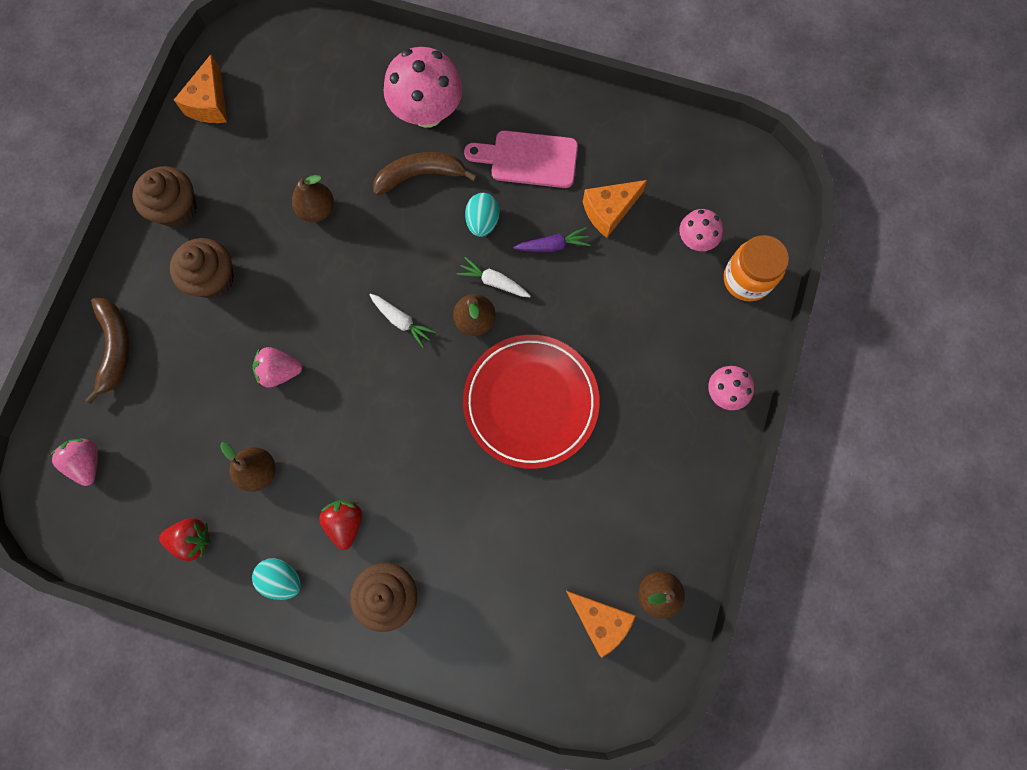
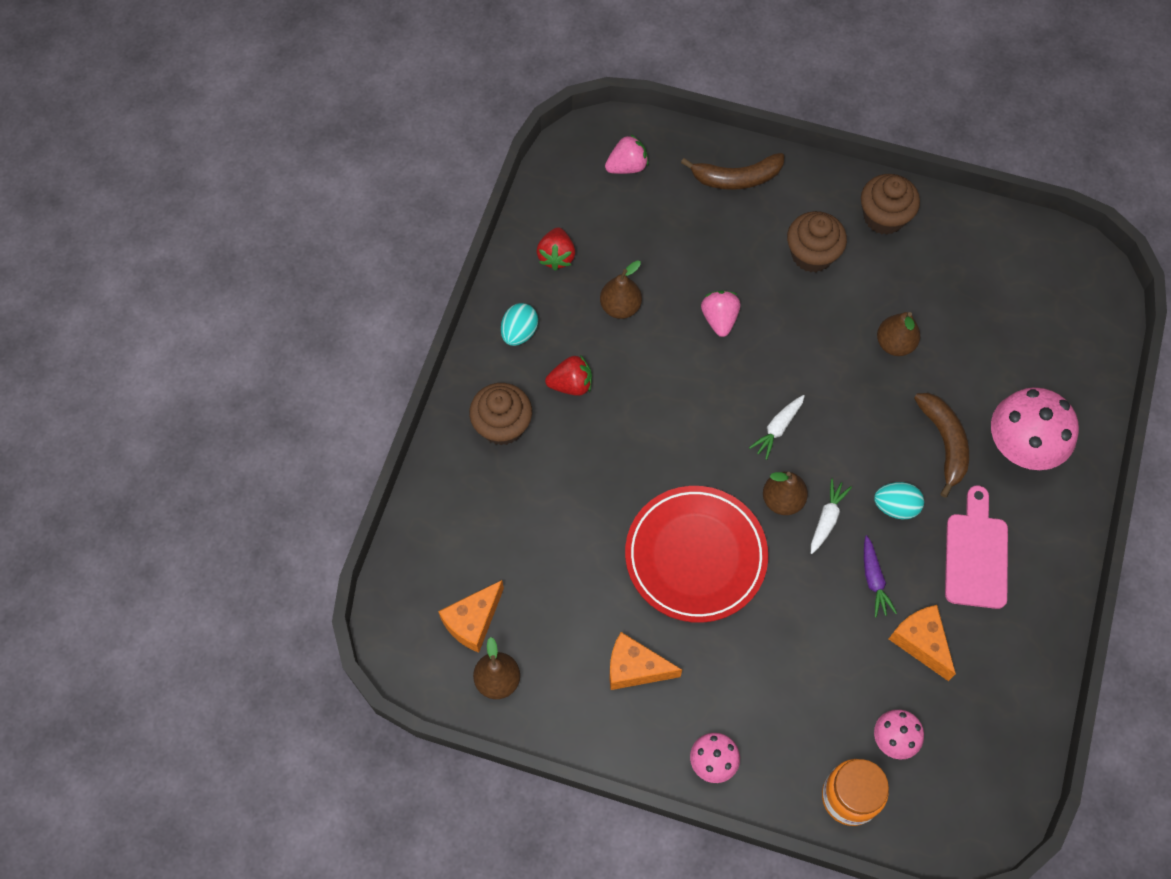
camera: 90 degrees right, 10 degrees down
orange cheese [174,54,227,123] -> orange cheese moved to [609,632,682,690]

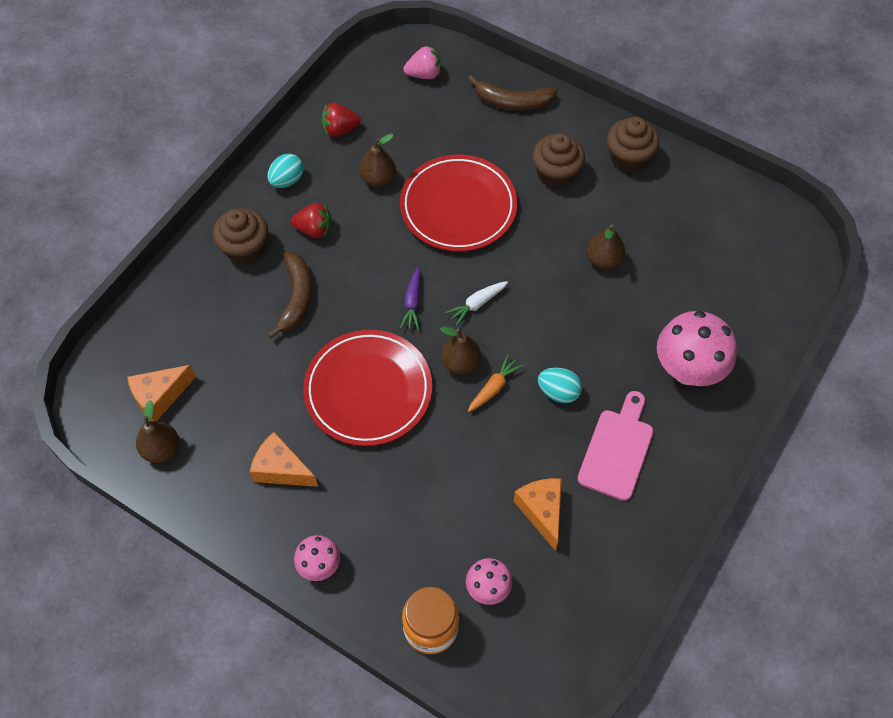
camera: 15 degrees right, 5 degrees down
red strawberry [536,227,575,271] -> red strawberry turned 60 degrees clockwise [322,103,361,137]
pink strawberry [701,291,741,337] -> red plate [400,155,517,252]
white carrot [811,479,852,554] -> orange carrot [468,354,524,412]
purple carrot [864,536,897,618] -> purple carrot moved to [400,267,421,330]
brown banana [914,393,969,498] -> brown banana moved to [267,252,312,339]

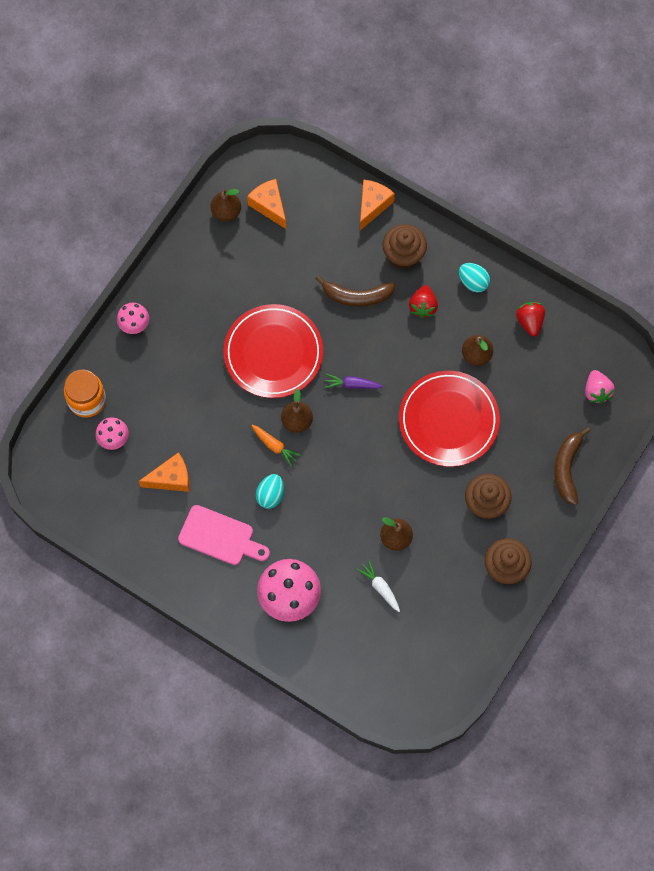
camera: 90 degrees right, 10 degrees up
orange cheese [250,432,318,487] -> orange cheese moved to [360,180,395,230]
white carrot [445,281,508,326] -> white carrot moved to [356,560,400,612]

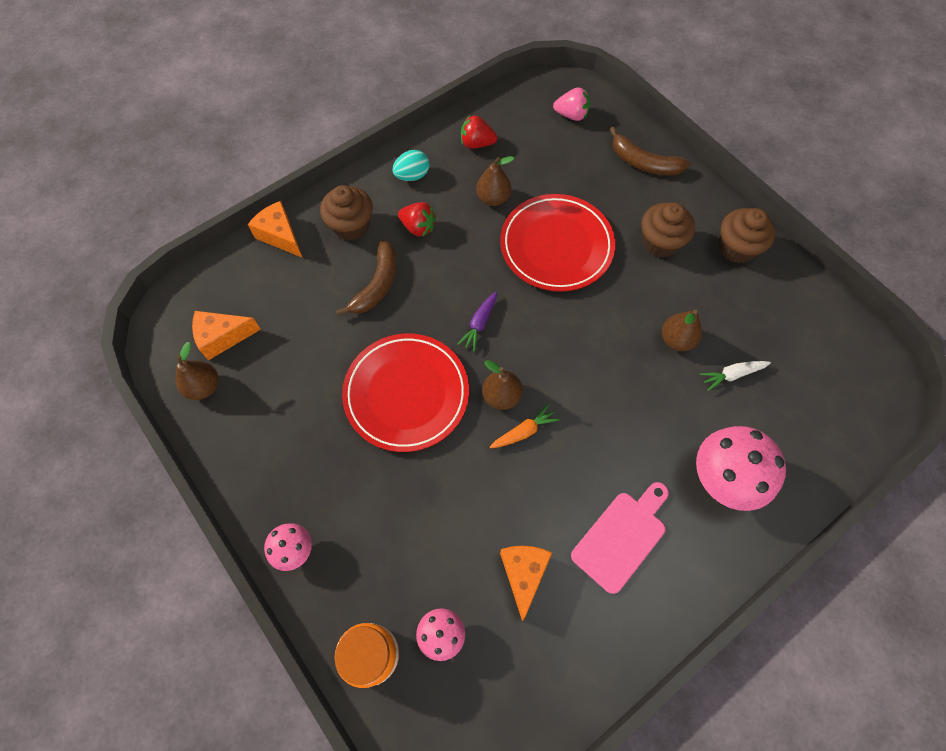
camera: 70 degrees left, 5 degrees down
turquoise egg [256,474,284,509] -> none

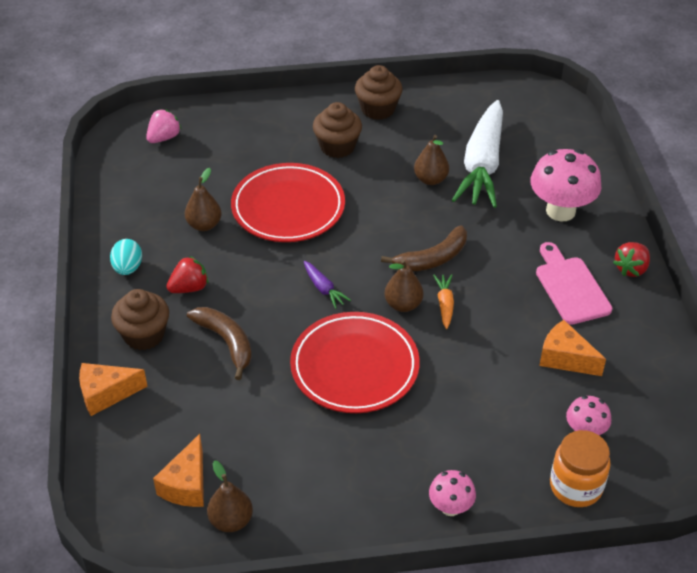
camera: 60 degrees left, 20 degrees down
red strawberry [461,115,497,149] -> red strawberry moved to [613,242,650,277]
brown banana [610,127,690,175] -> brown banana moved to [381,225,467,271]
white carrot [700,361,771,391] -> white carrot [452,100,503,208], size x2.47

